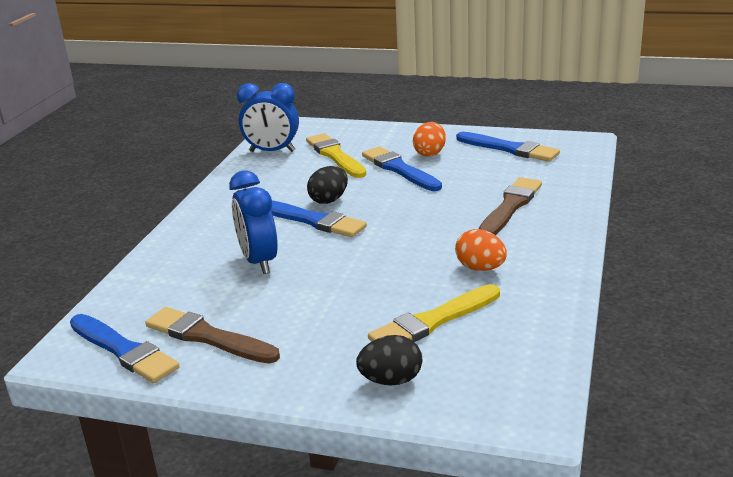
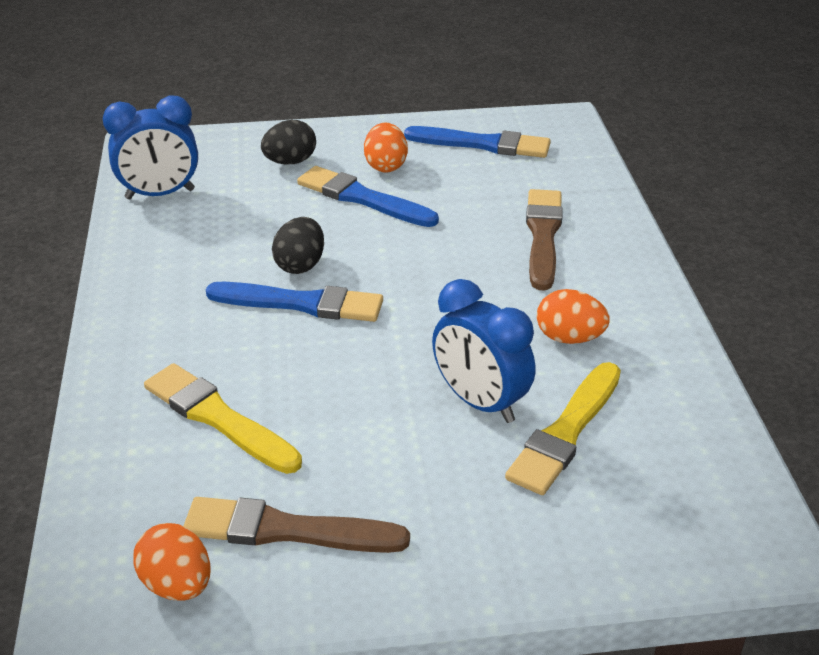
camera: 25 degrees left, 10 degrees up
blue brush [70,314,180,383] -> orange egg [133,523,210,601]
blue clock [229,170,278,274] -> blue clock moved to [432,279,535,423]
yellow brush [306,133,366,178] -> yellow brush moved to [144,363,302,474]
black egg [356,335,422,386] -> black egg moved to [261,120,316,164]

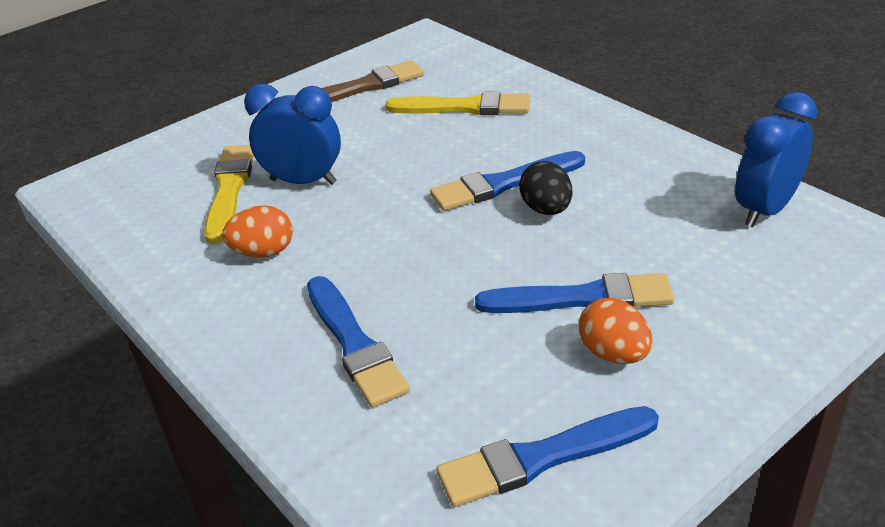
camera: 150 degrees right, 0 degrees up
orange egg [133,523,210,601] -> none
black egg [261,120,316,164] -> none
brown brush [526,189,562,291] -> blue brush [307,276,410,408]

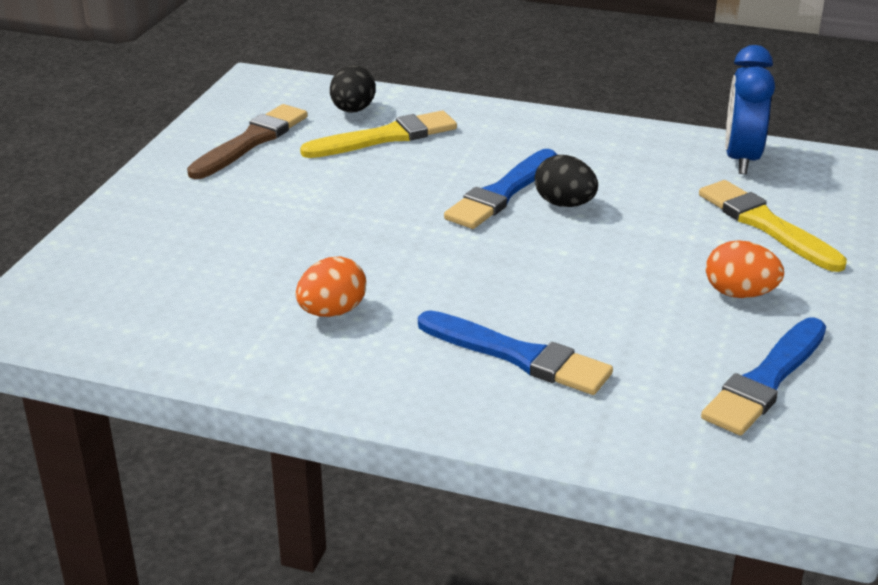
camera: 35 degrees left, 5 degrees down
yellow brush [204,145,254,244] -> yellow brush moved to [699,180,847,272]
blue clock [244,84,341,185] -> none
blue brush [475,273,674,313] -> none
none -> black egg [330,65,375,113]

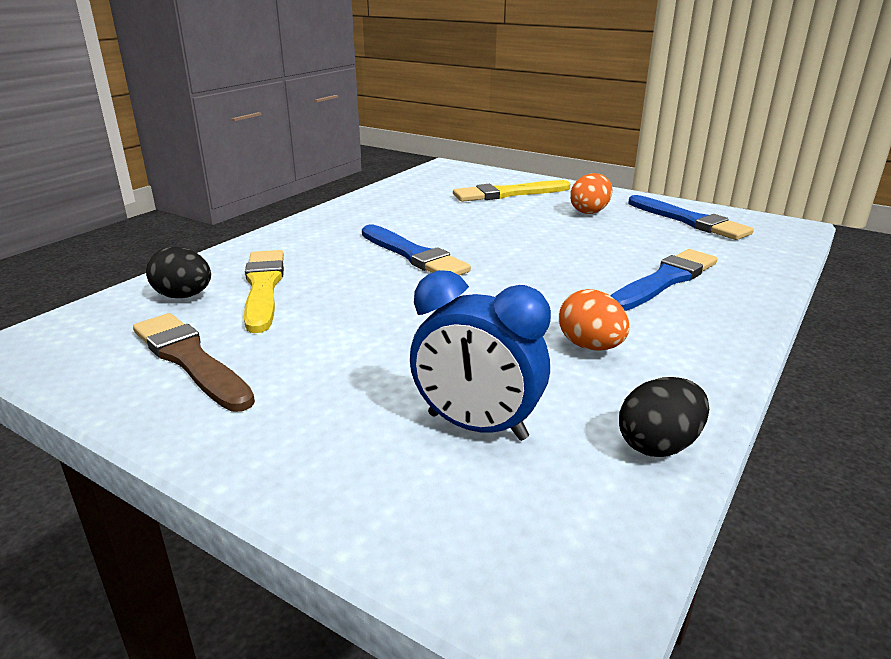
camera: 75 degrees left, 5 degrees down
black egg [535,155,598,207] -> black egg moved to [619,377,709,457]
blue clock [725,45,775,174] -> blue clock moved to [410,270,551,441]

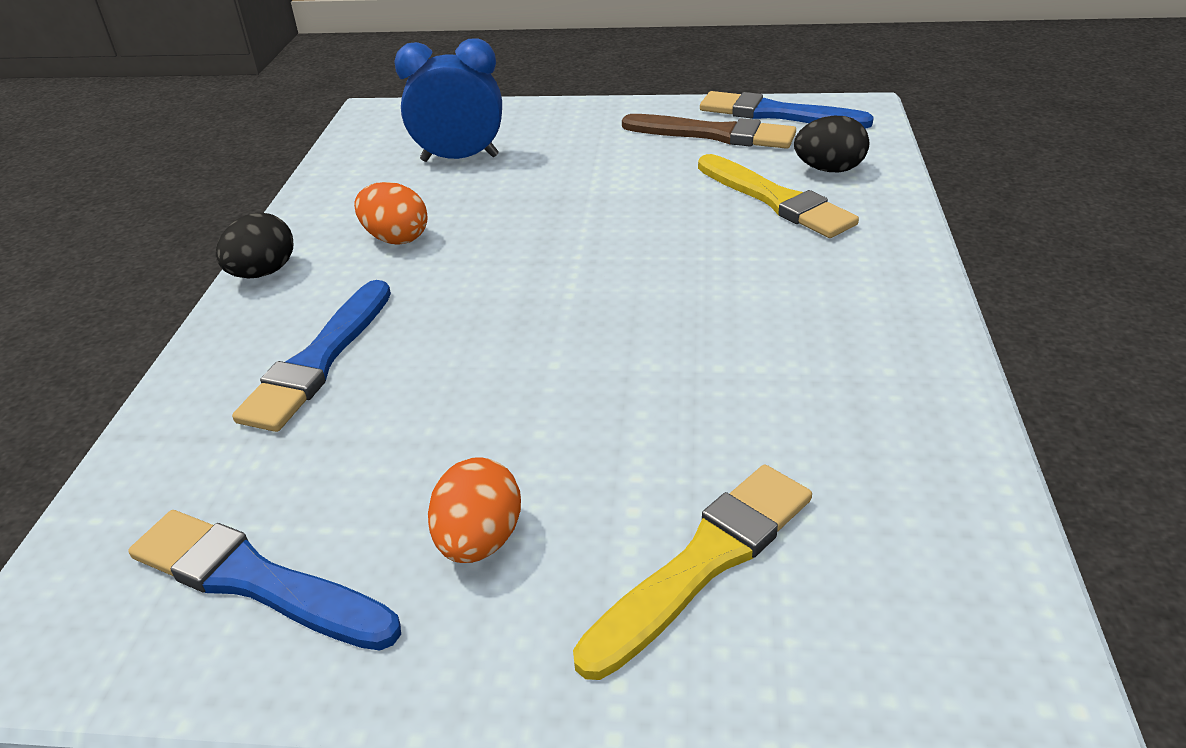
camera: 155 degrees right, 10 degrees up
blue brush [362,225,471,275] -> blue brush moved to [700,91,874,129]
black egg [619,377,709,457] -> black egg moved to [216,212,293,279]

